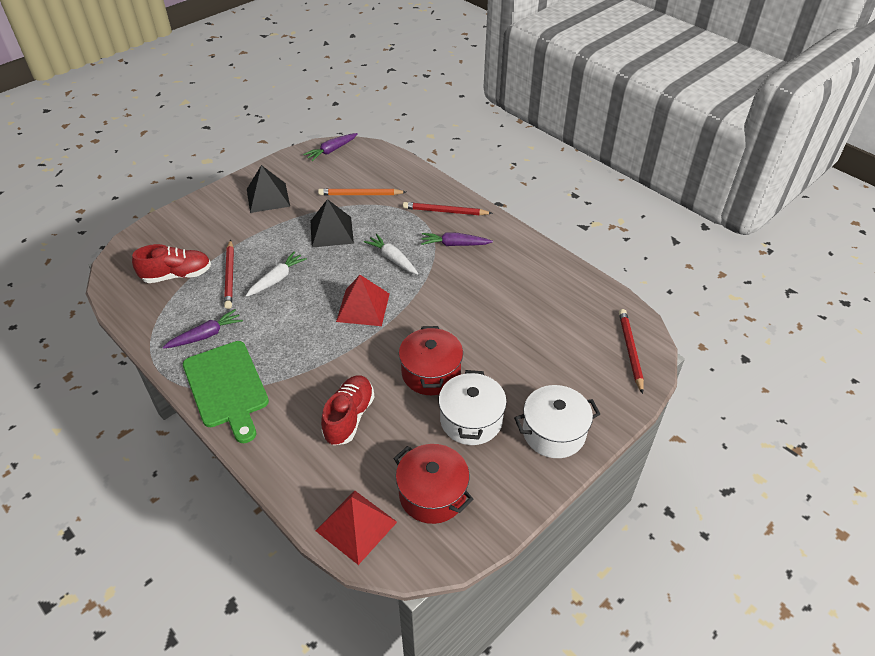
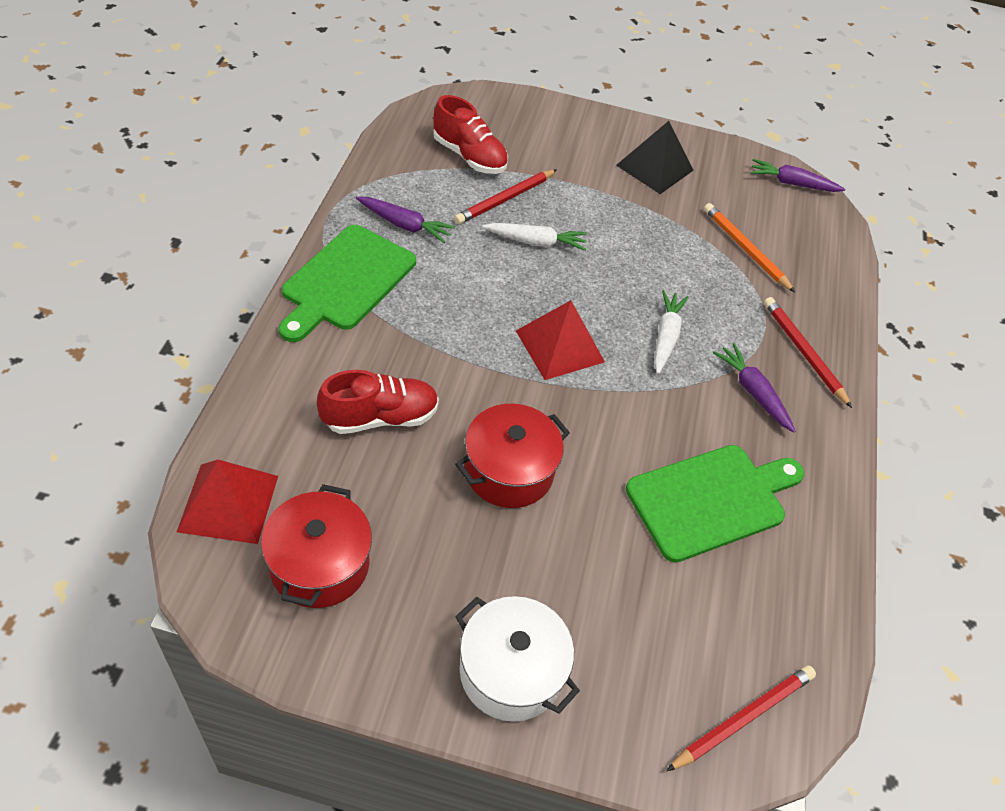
camera: 50 degrees right, 5 degrees up
black pyramid [311,199,354,247] -> none
white pot [439,370,507,445] -> none
none -> green cutting board [626,445,804,563]

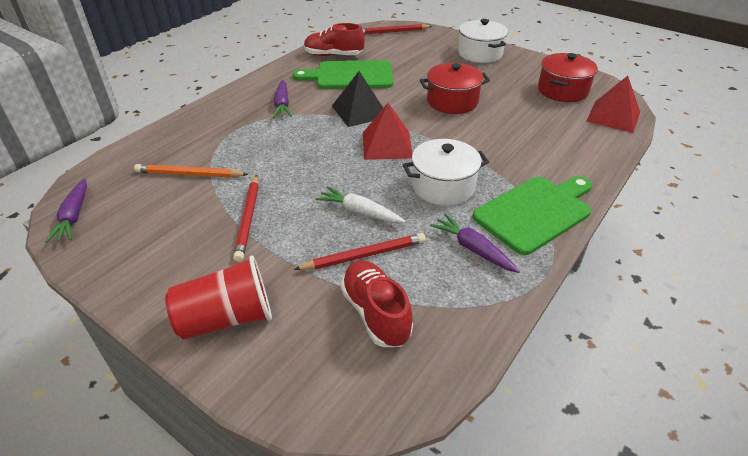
camera: 150 degrees left, 10 degrees down
red shoe [317,370,439,434] -> red shoe moved to [304,23,365,56]
black pyramid [616,121,694,194] -> black pyramid moved to [332,71,383,127]
white carrot [654,290,689,374] -> none
orange pencil [704,203,795,292] -> orange pencil turned 105 degrees clockwise [134,164,249,178]
purple carrot [751,159,845,192] -> purple carrot turned 45 degrees clockwise [45,179,87,243]
red pencil [764,297,852,408] -> red pencil moved to [233,175,259,262]
none -> red cup [165,255,272,340]
none -> white pot [403,139,489,206]

